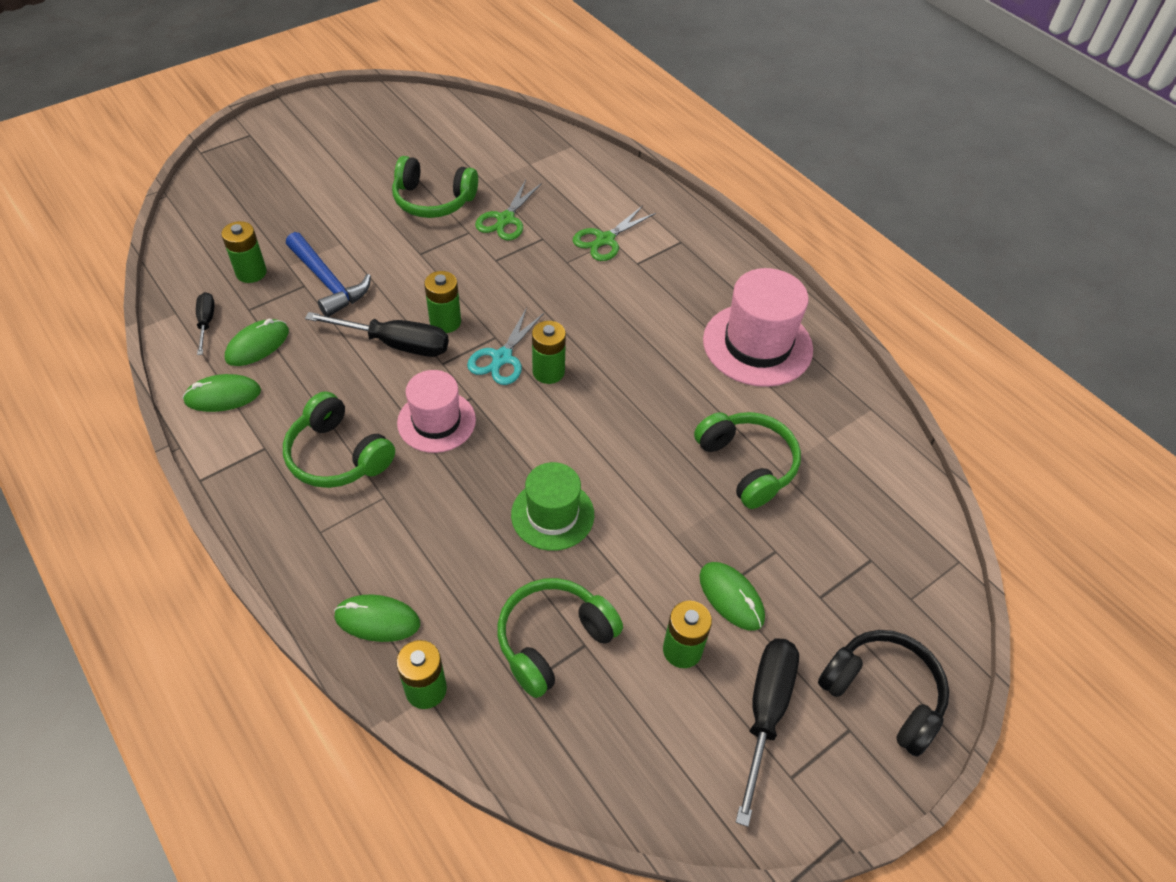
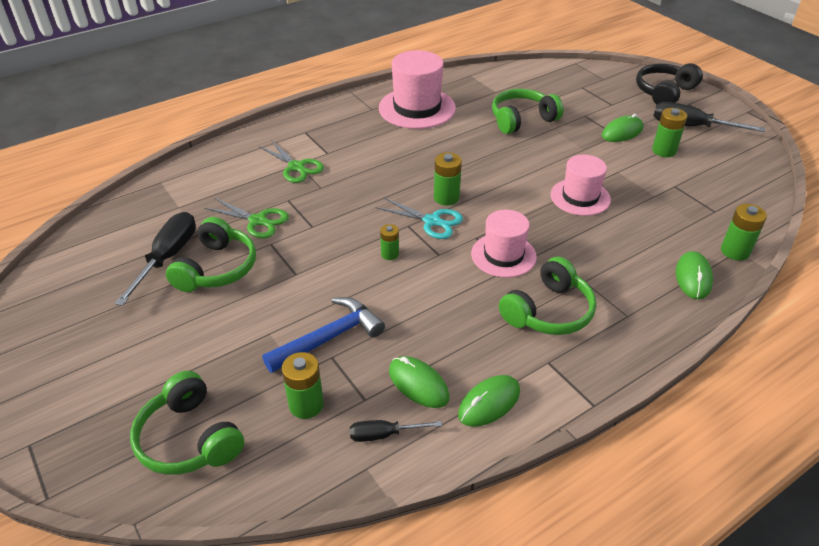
camera: 85 degrees left, 10 degrees down
green mouse [182,374,261,412] -> green mouse turned 60 degrees clockwise [458,375,520,427]
black screwdriver [305,312,449,357] -> black screwdriver moved to [115,212,196,306]
green battery [424,271,461,333] -> green battery [380,224,399,260], size x0.64
green headphones [497,578,623,698] -> green headphones moved to [130,371,244,475]
green hat [511,462,594,551] -> pink hat [551,155,611,216]

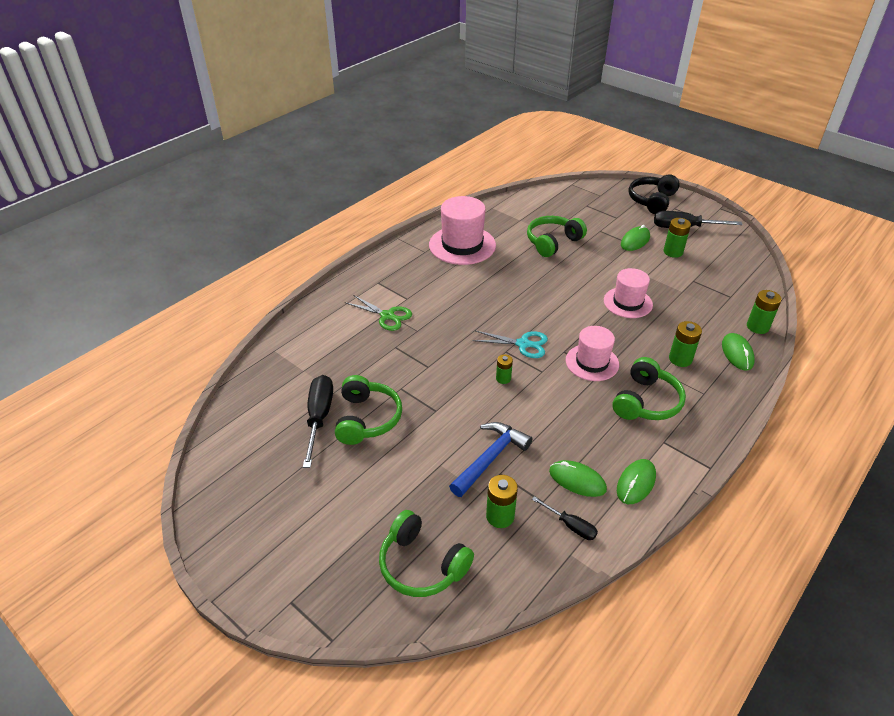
camera: 15 degrees left, 0 degrees up
green scissors [204,198,289,238] -> none
black screwdriver [350,420,442,442] -> black screwdriver turned 120 degrees counterclockwise [532,496,598,540]
green battery [434,152,462,206] -> green battery moved to [669,321,702,367]

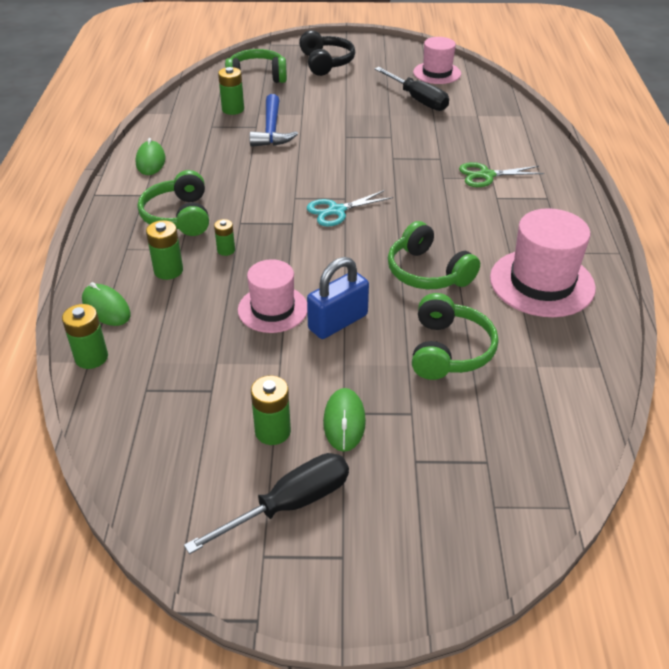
camera: 140 degrees right, 0 degrees up
green headphones [335,375,402,445] -> green headphones moved to [388,221,480,289]
green battery [496,354,513,384] -> green battery moved to [214,219,235,256]
black screwdriver [532,496,598,540] -> none
green mouse [549,460,607,497] -> none
pink hat [566,326,619,381] -> pink hat moved to [413,37,461,84]
black headphones [629,174,680,214] -> black headphones moved to [299,30,355,76]
none -> blue padlock [307,257,369,339]

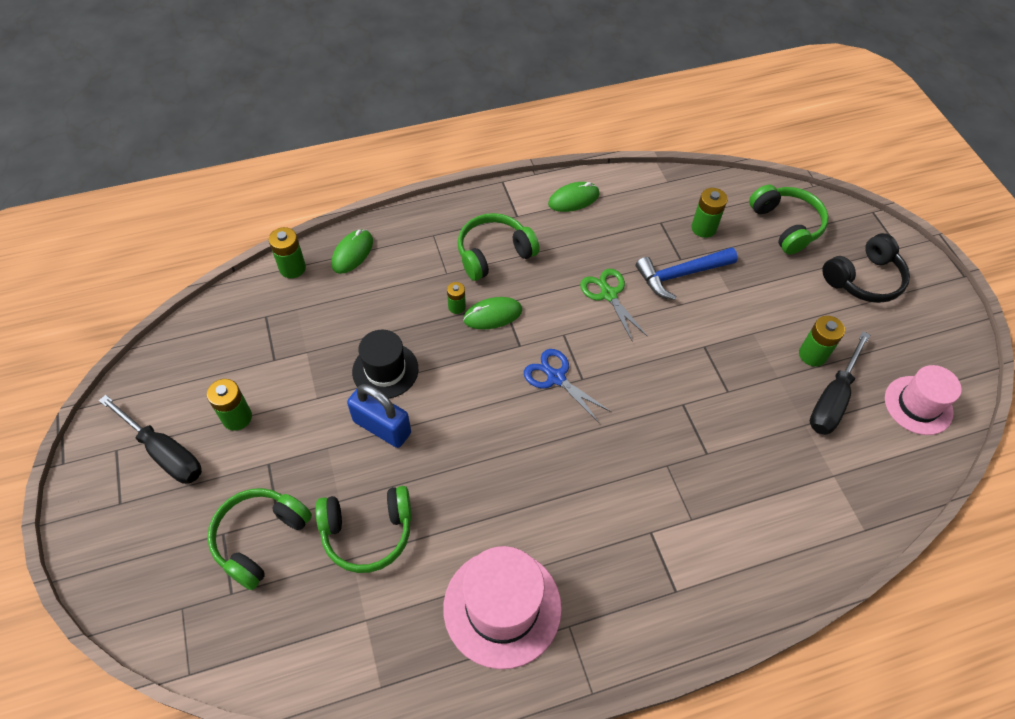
camera: 70 degrees right, 15 degrees up
green battery [146,220,183,280] -> green battery moved to [799,316,845,367]
pink hat [238,259,307,333] -> black hat [352,329,418,399]
turquoise scissors [307,190,393,227] -> blue scissors [524,349,611,423]
green mouse [323,388,366,452] -> green mouse moved to [463,297,522,330]
green headphones [388,221,480,289] -> green headphones moved to [207,488,312,590]
green scissors [459,162,544,187] -> green scissors moved to [580,269,648,342]

